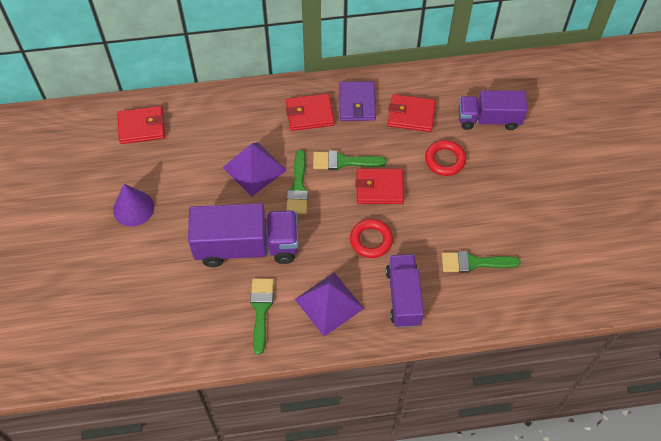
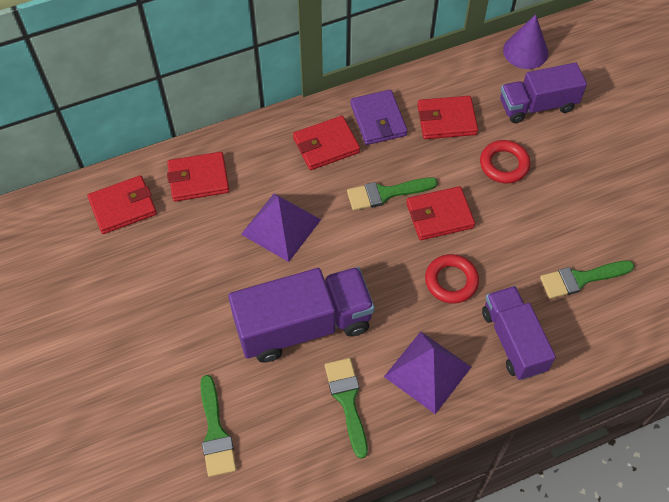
camera: 15 degrees left, 0 degrees up
purple cone [113,184,154,227] -> purple cone moved to [503,14,548,69]
green brush [286,150,308,214] -> green brush moved to [200,375,236,477]
none -> red wallet [167,152,230,202]

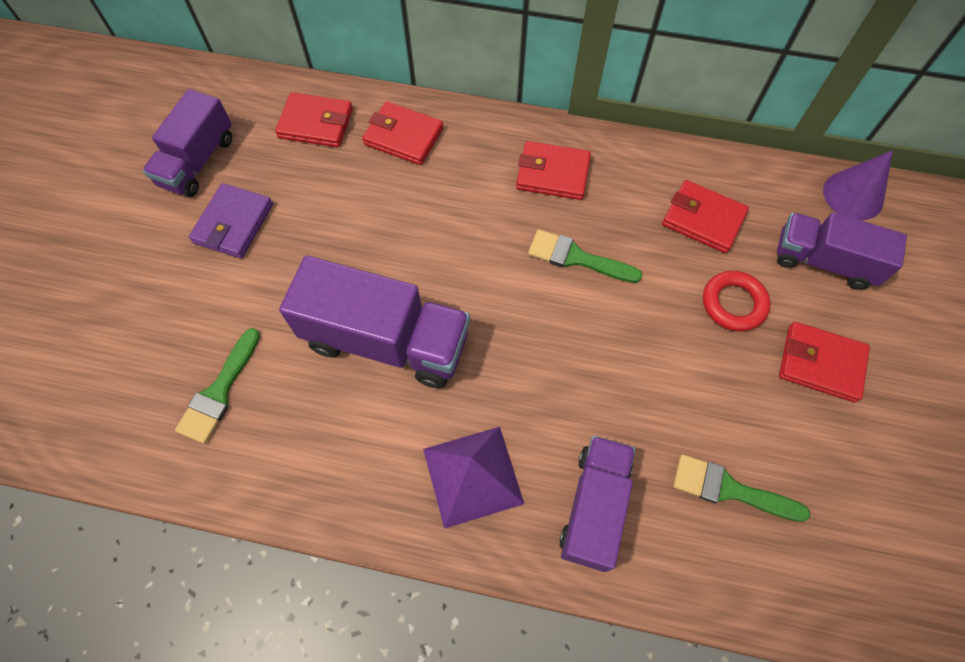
camera: 35 degrees right, 5 degrees up
purple pyramid [241,193,321,262] -> none
green brush [325,358,368,459] -> none
purple wallet [350,90,408,145] -> purple wallet moved to [189,183,273,258]
red wallet [406,186,475,240] -> red wallet moved to [779,322,870,402]
red ring [425,254,479,304] -> none
none -> purple truck [143,89,232,197]

